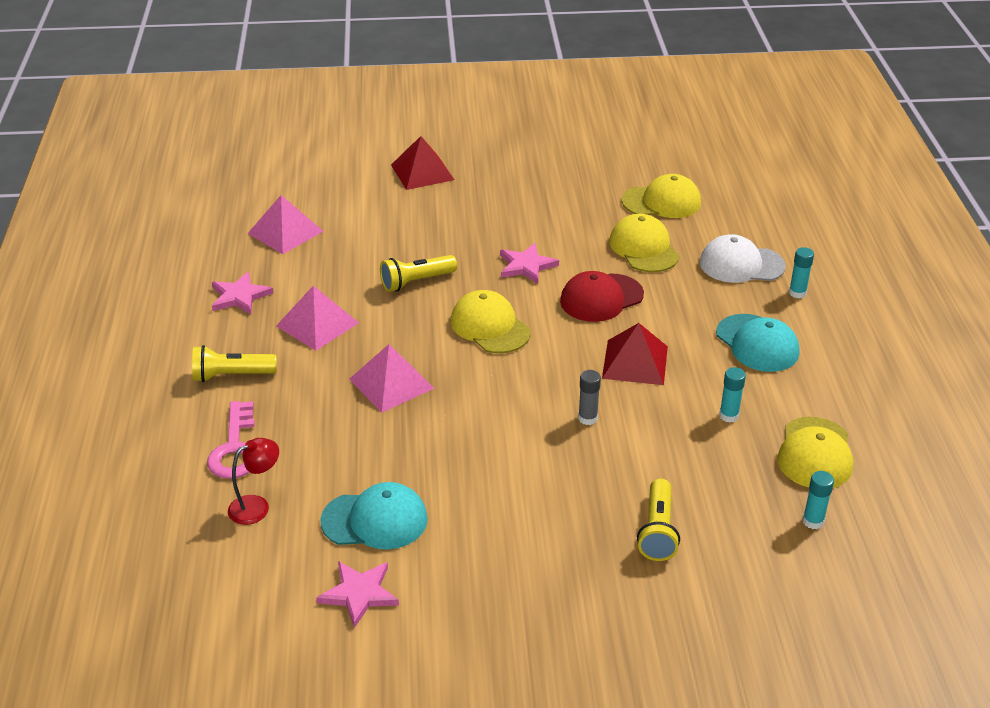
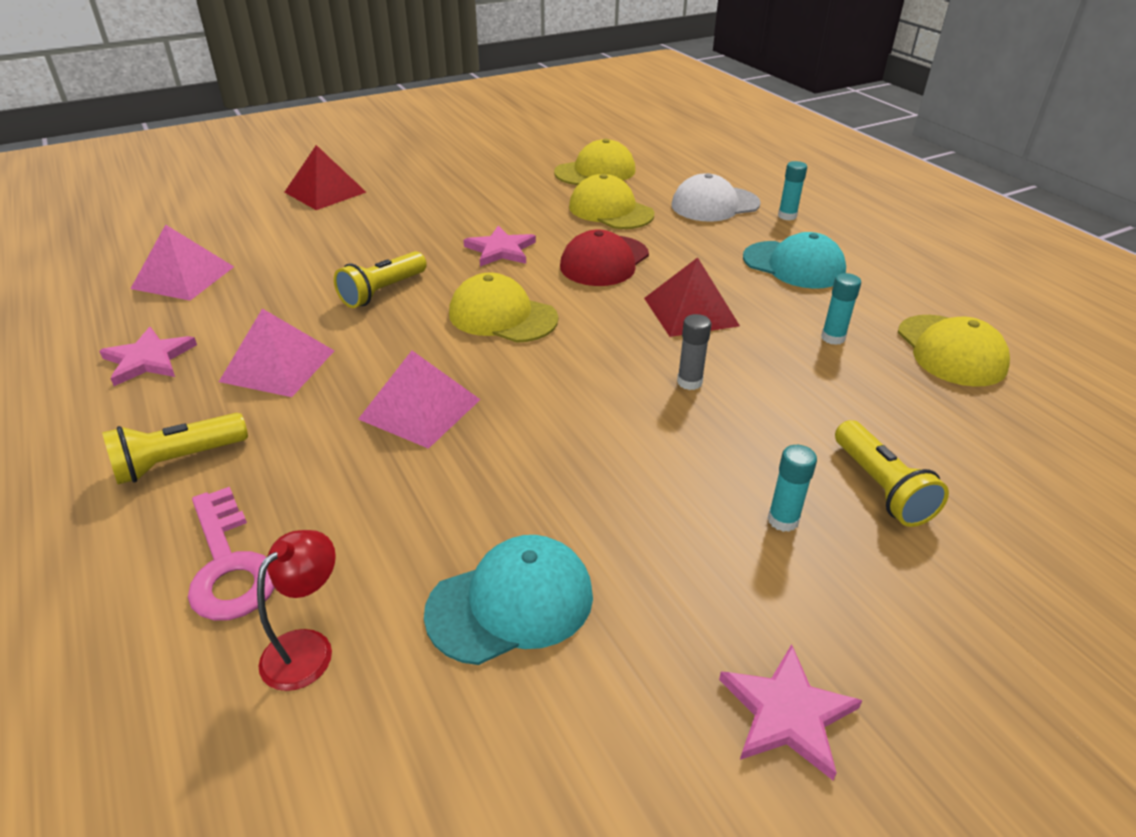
camera: 25 degrees left, 0 degrees up
pink star [316,561,399,628] -> pink star moved to [719,644,863,780]
turquoise glue stick [802,471,834,529] -> turquoise glue stick moved to [768,445,817,532]

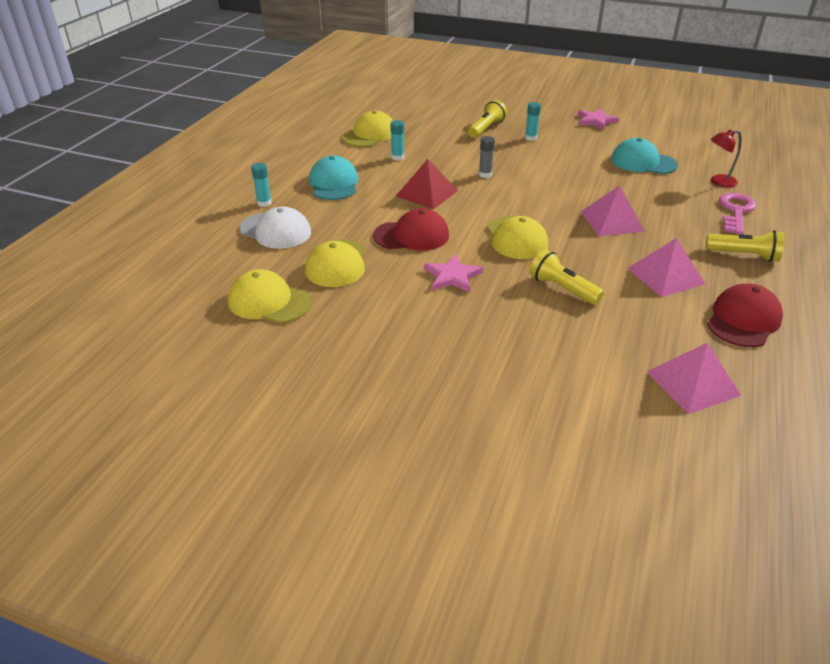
camera: 130 degrees left, 0 degrees up
pink star [99,327,197,386] -> red cap [707,284,783,347]
red pyramid [284,145,366,210] -> none
yellow flashlight [334,251,427,308] -> yellow flashlight turned 135 degrees counterclockwise [530,249,604,305]

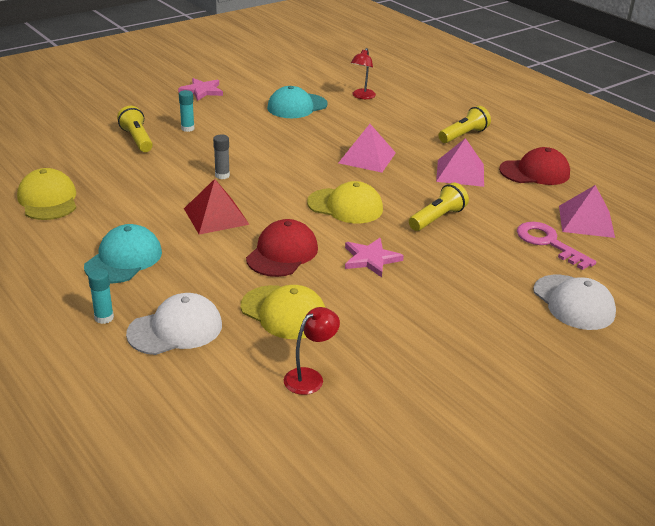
camera: 60 degrees left, 5 degrees down
yellow cap [228,269,312,323] -> red lamp [284,307,340,395]
turquoise cap [309,156,358,200] -> turquoise cap turned 90 degrees clockwise [84,224,162,283]
turquoise glue stick [390,120,404,161] -> none
yellow flashlight [530,249,604,305] -> yellow flashlight turned 150 degrees clockwise [409,182,469,231]
red cap [707,284,783,347] -> red cap turned 105 degrees clockwise [499,147,570,185]
pink key [719,193,757,235] -> pink key moved to [517,222,596,270]
none -> white cap [533,275,616,330]

